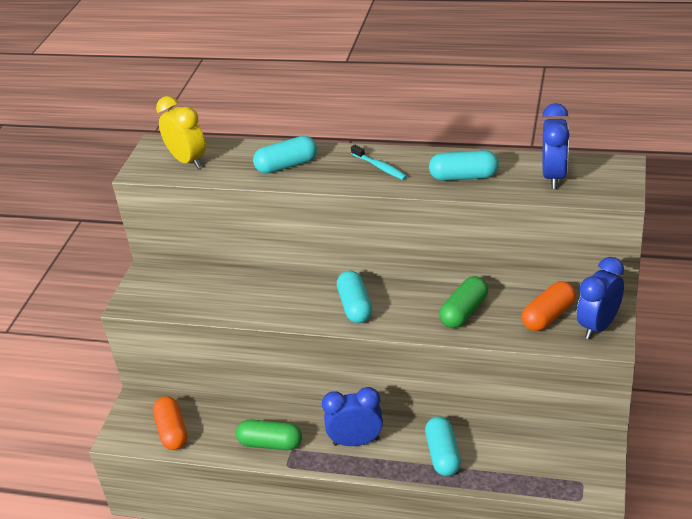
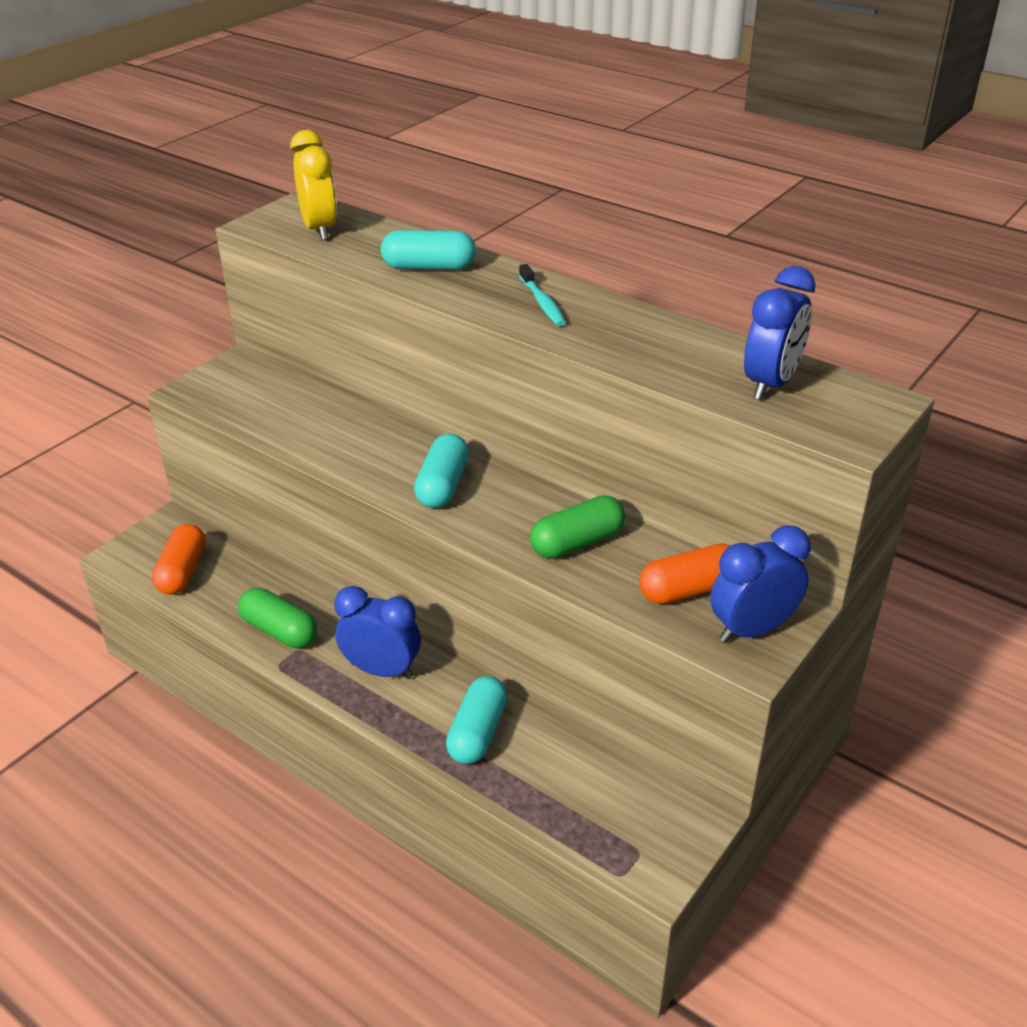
camera: 20 degrees right, 0 degrees up
turquoise capsule [429,150,499,181] -> none

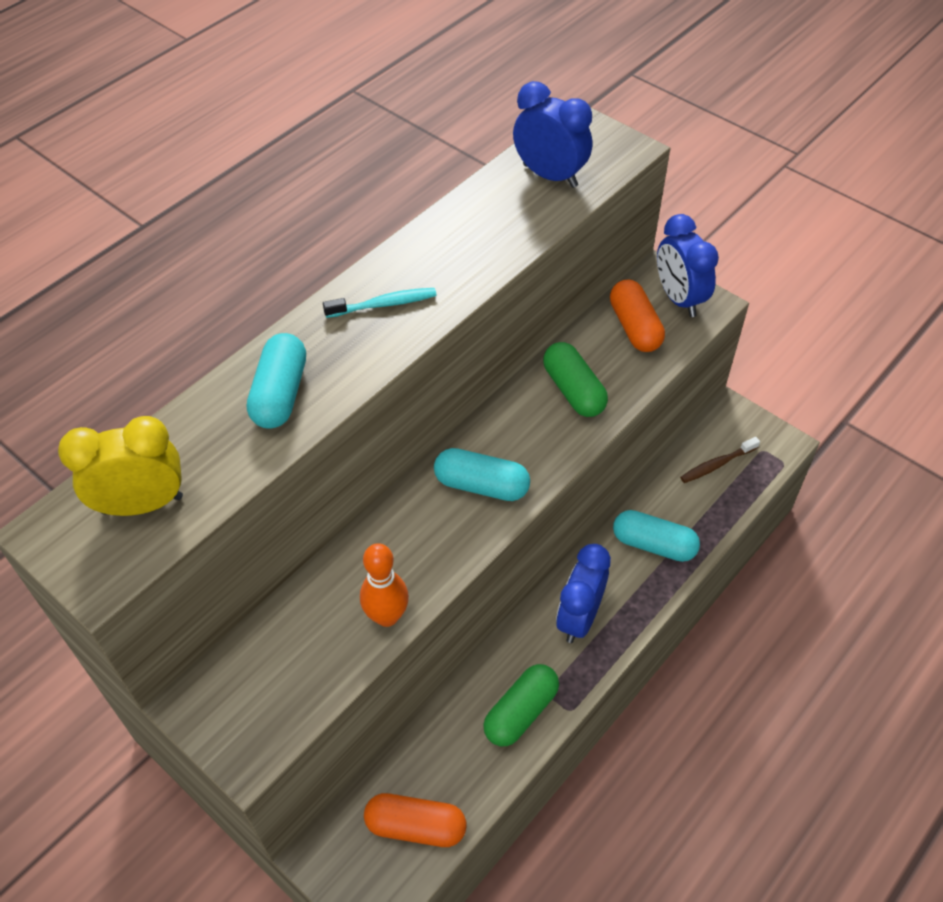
camera: 85 degrees left, 15 degrees up
none -> orange bowling pin [360,543,409,627]
none -> brown toothbrush [680,437,760,483]

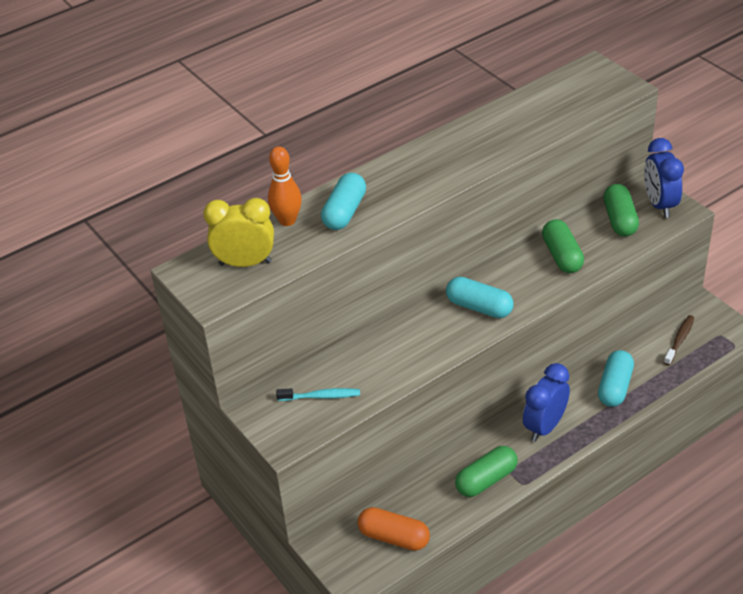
camera: 15 degrees right, 10 degrees down
turquoise toothbrush [323,288,437,318] -> turquoise toothbrush moved to [276,388,360,401]
orange bowling pin [360,543,409,627] -> orange bowling pin moved to [268,146,302,226]
blue clock [513,81,592,188] -> none
orange capsule [610,279,665,352] -> green capsule [604,184,639,237]
turquoise capsule [613,510,700,562] -> turquoise capsule turned 75 degrees clockwise [598,350,634,407]
brown toothbrush [680,437,760,483] -> brown toothbrush turned 135 degrees clockwise [664,315,694,366]

